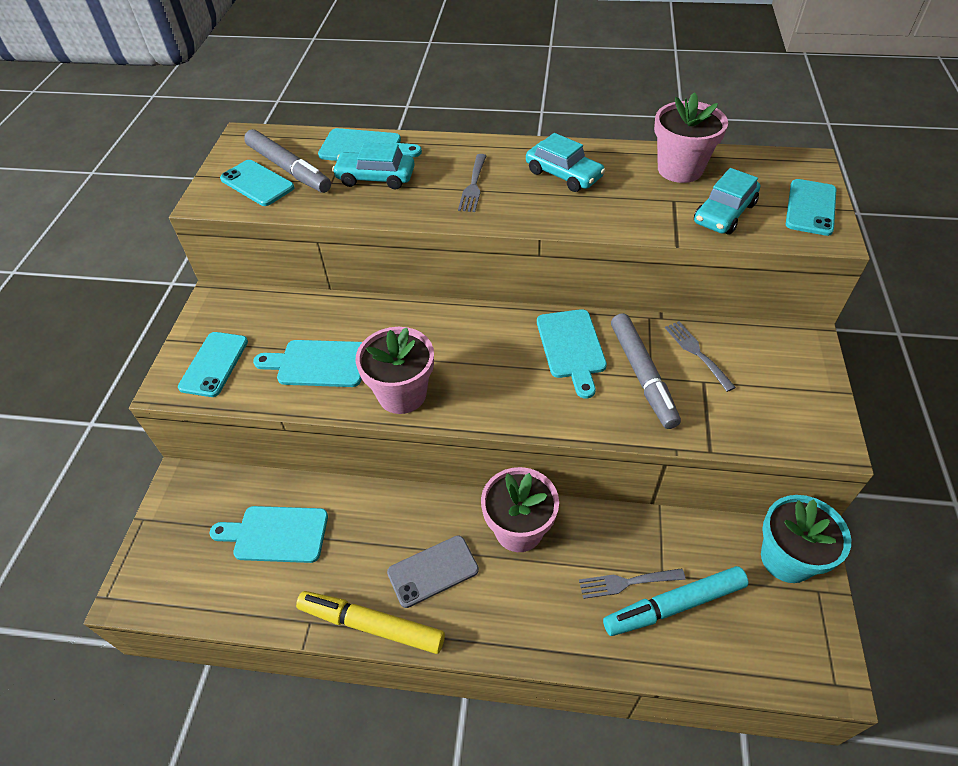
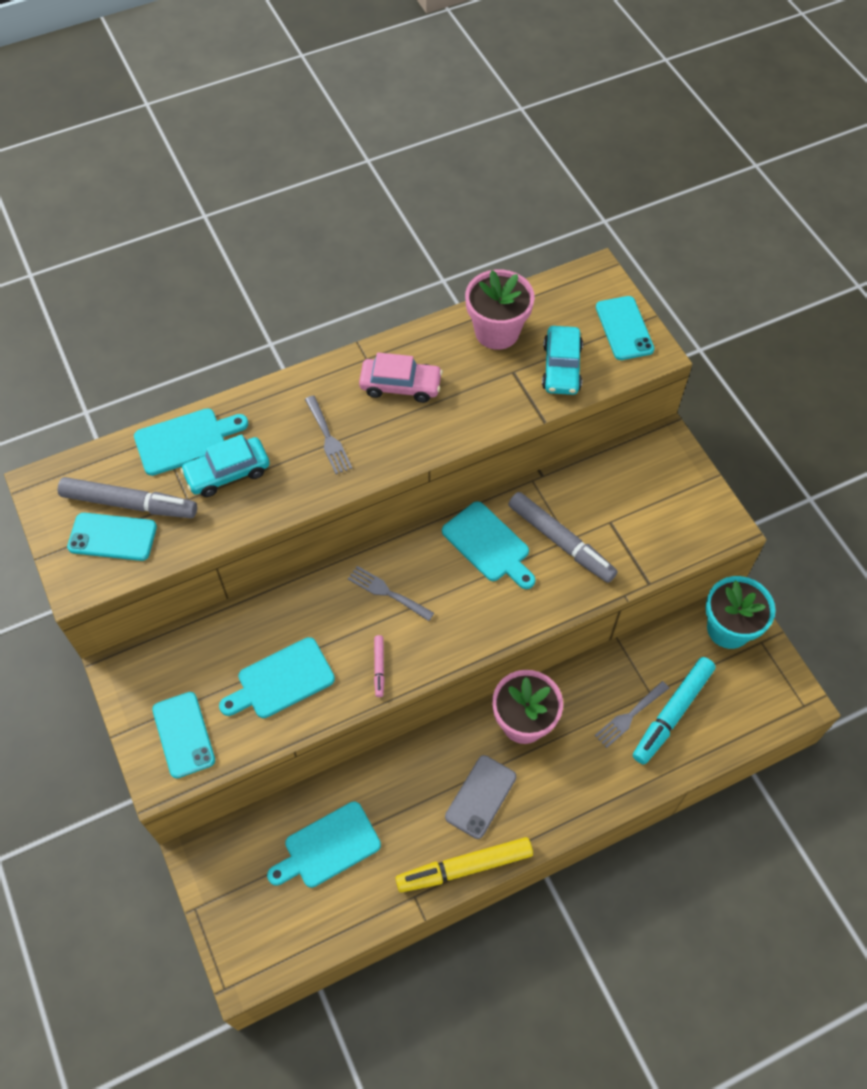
camera: 35 degrees left, 10 degrees up
pink flower pot [356,327,434,414] -> pink marker [374,635,385,697]
turquoise car [526,133,605,192] -> pink car [359,353,443,403]
grey fork [665,321,736,392] -> grey fork moved to [348,566,434,621]

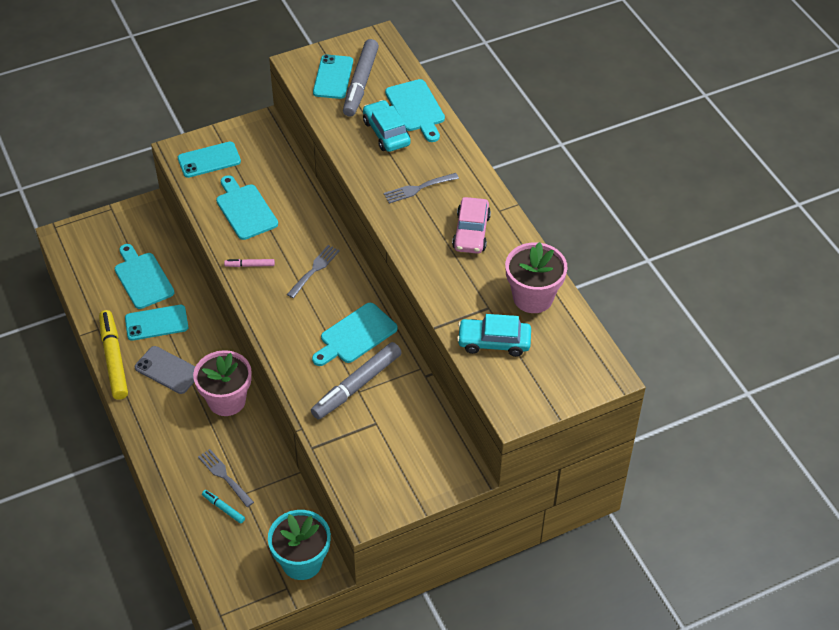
camera: 90 degrees right, 10 degrees down
turquoise phone [596,296,655,360] -> turquoise phone moved to [125,305,188,341]
turquoise marker [633,657,716,765] -> turquoise marker [202,490,245,523], size x0.46

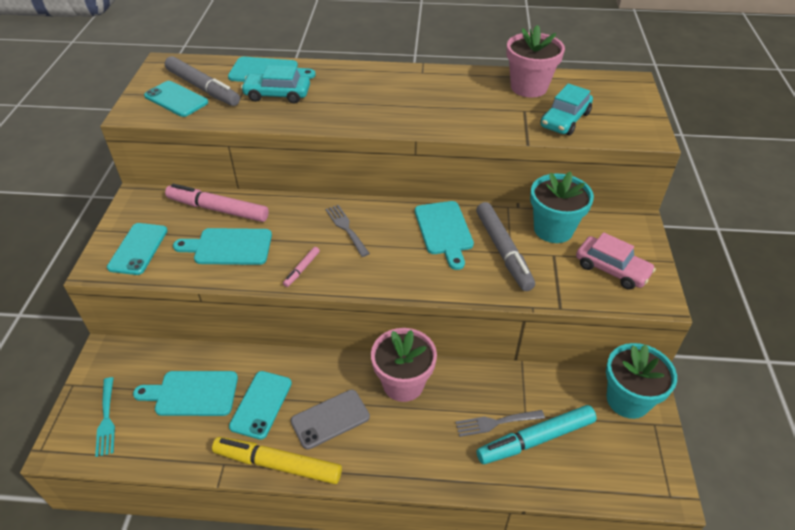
camera: 60 degrees left, 5 degrees down
turquoise marker [202,490,245,523] -> turquoise marker [477,405,597,464], size x2.15
grey fork [384,173,459,204] -> none
pink car [452,197,491,254] -> pink car moved to [576,232,656,290]
none -> turquoise fork [95,377,115,457]
none -> pink marker [165,184,269,222]
none -> turquoise flower pot [530,171,594,243]

